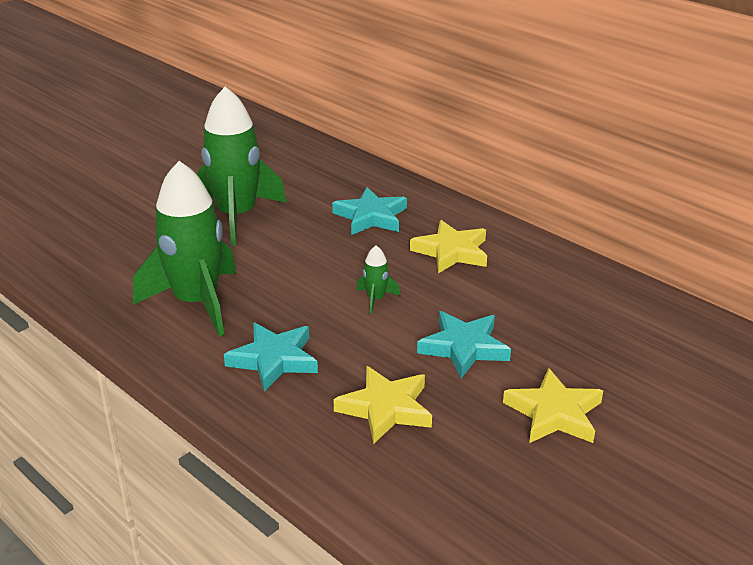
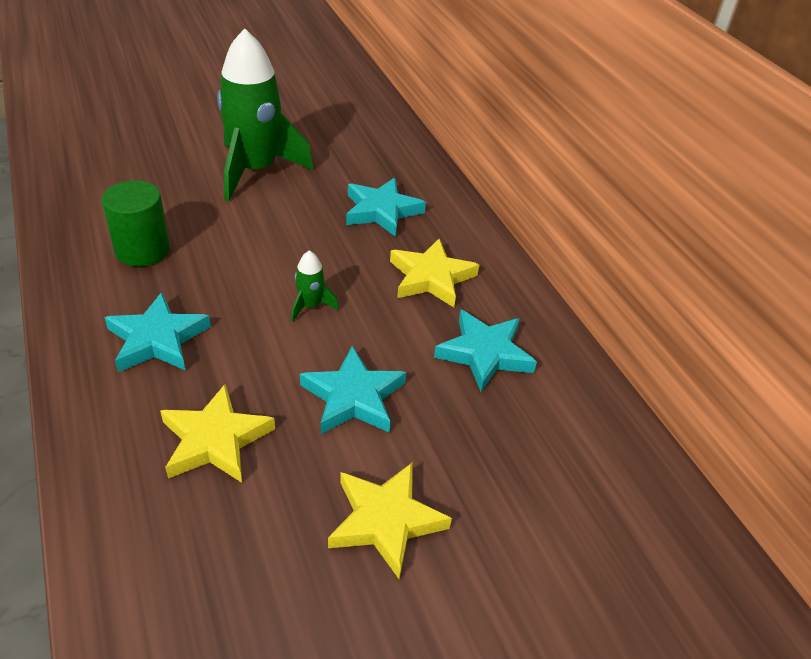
camera: 20 degrees right, 10 degrees up
green rocket [133,161,236,337] -> green cylinder [101,181,170,266]
none -> turquoise star [434,309,537,392]

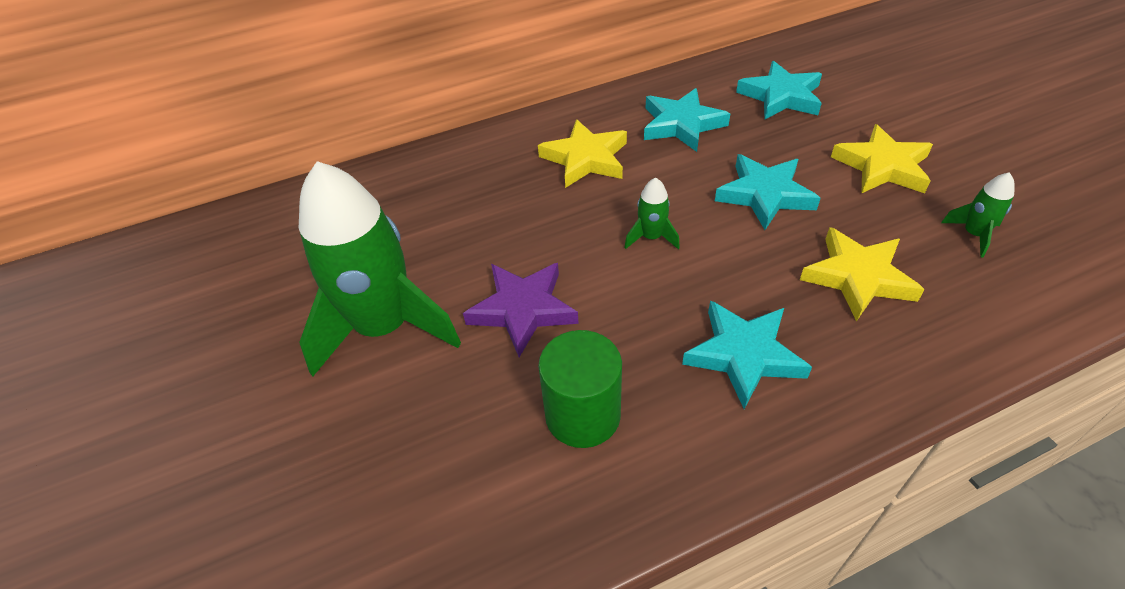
camera: 85 degrees left, 5 degrees up
turquoise star [346,178,426,237] -> turquoise star moved to [736,61,822,120]
none -> purple star [463,263,579,357]
none -> green rocket [941,172,1015,257]

